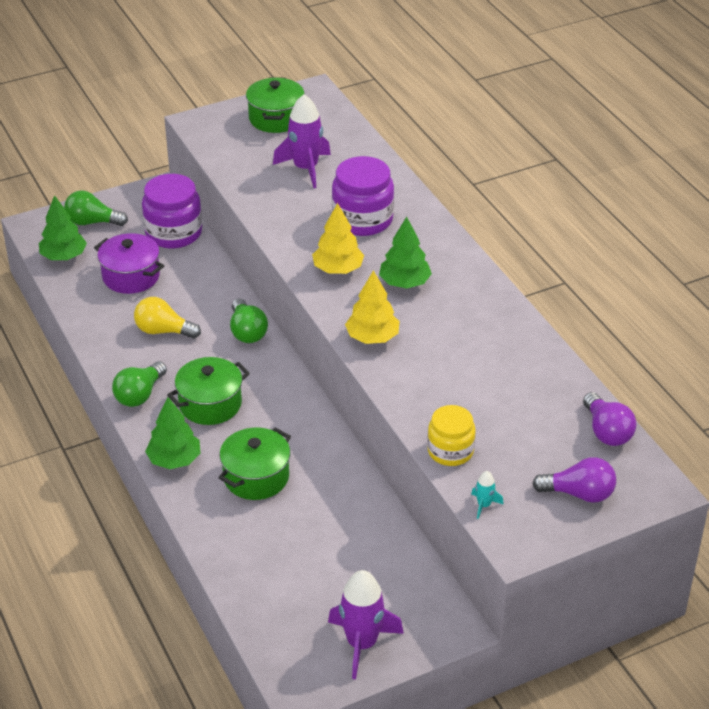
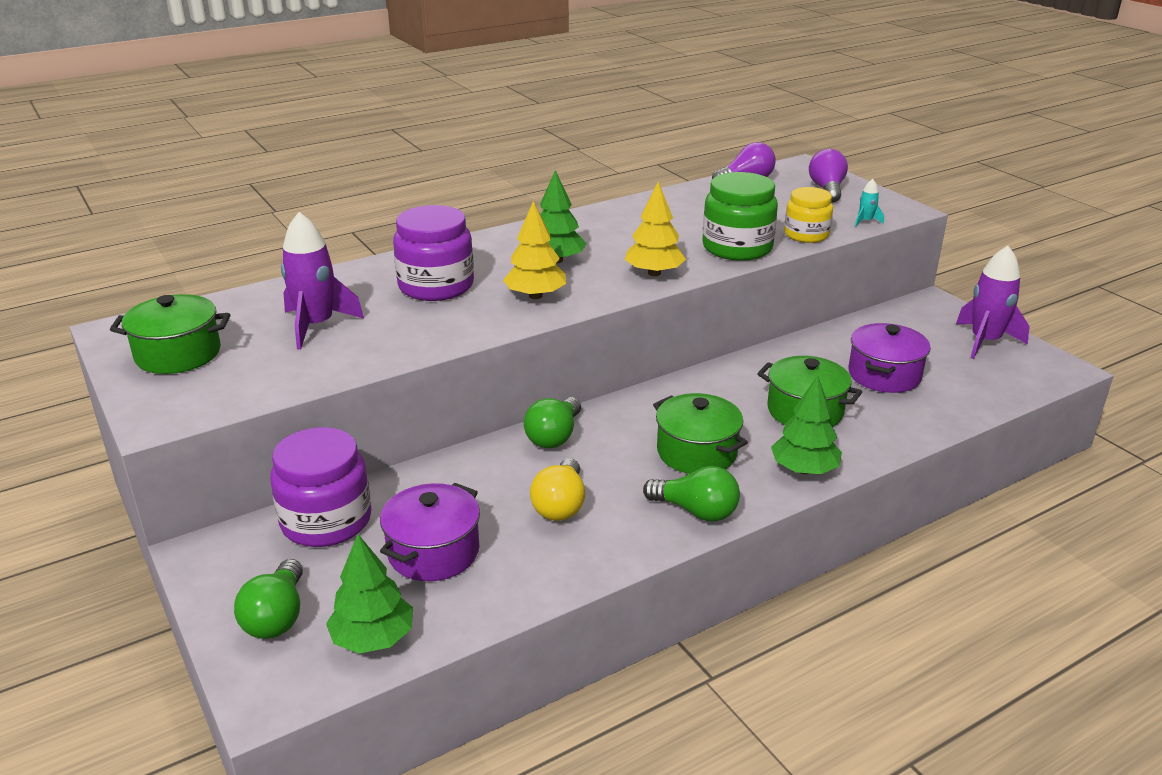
camera: 95 degrees left, 10 degrees down
green light bulb [230,299,268,343] -> green light bulb turned 135 degrees clockwise [524,397,581,448]
none -> green jar [702,172,778,261]
none -> purple pot [848,323,931,393]

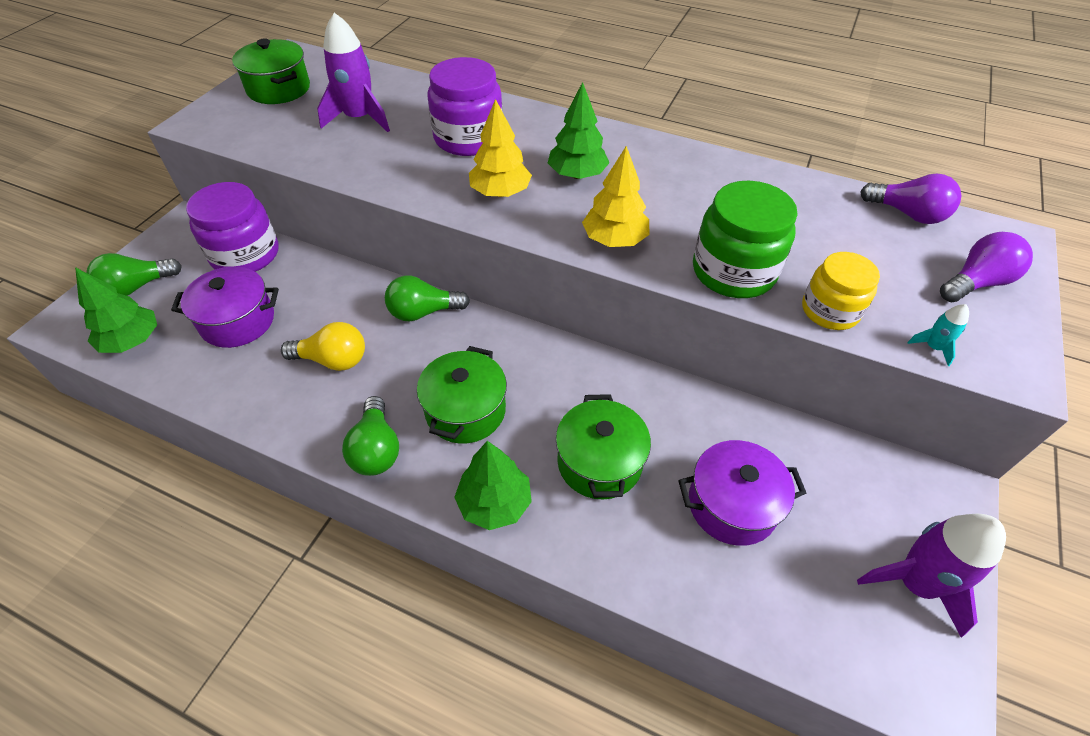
camera: 55 degrees right, 20 degrees up
yellow light bulb [530,458,585,521] -> yellow light bulb turned 150 degrees counterclockwise [281,322,365,371]

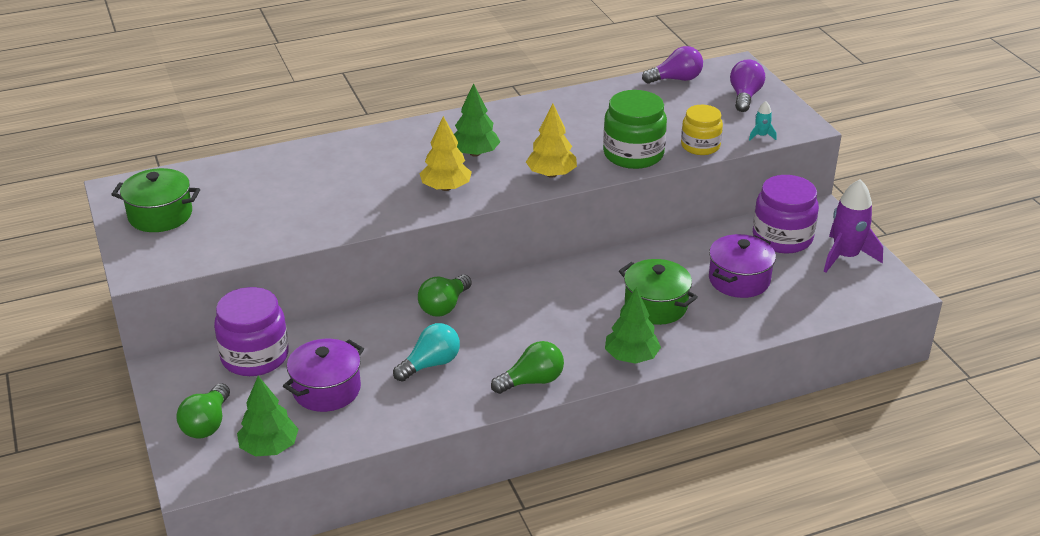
camera: 45 degrees left, 15 degrees down
yellow light bulb [281,322,365,371] -> turquoise light bulb [393,323,460,382]
purple rocket [317,13,390,132] -> none
green light bulb [342,396,399,476] -> green light bulb turned 60 degrees counterclockwise [491,341,564,394]
green pot [417,346,507,444] -> none
purple jar [427,57,503,156] -> purple jar moved to [753,175,819,254]

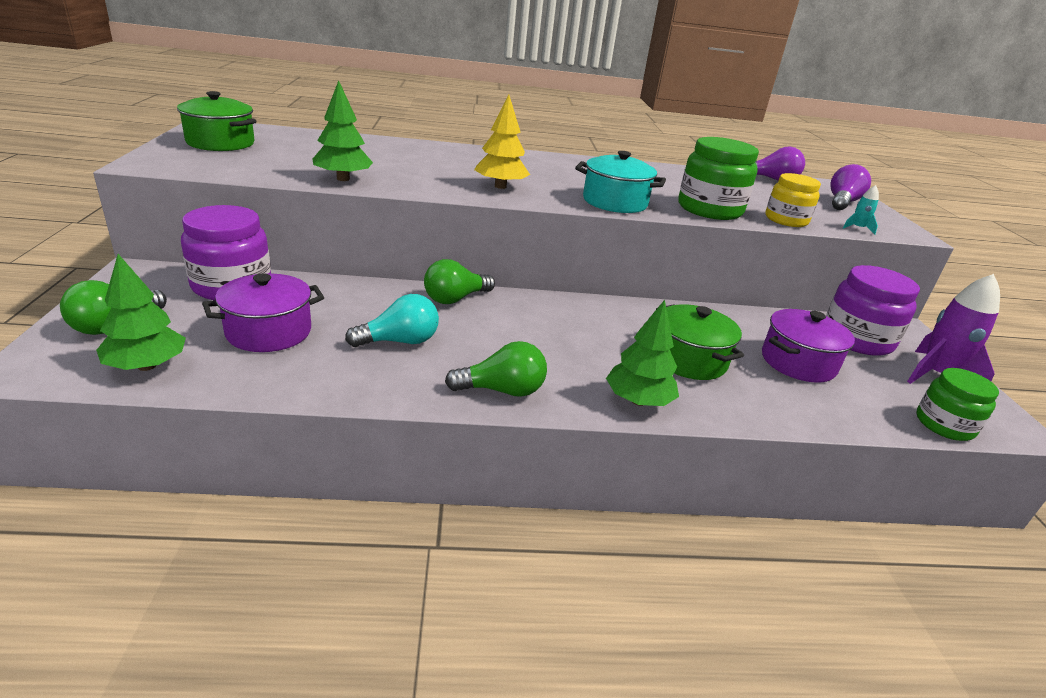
camera: 15 degrees right, 5 degrees down
green tree [454,83,500,157] -> green tree moved to [313,80,373,181]
yellow tree [526,104,577,178] -> turquoise pot [575,151,666,213]
none -> green jar [916,368,999,441]

